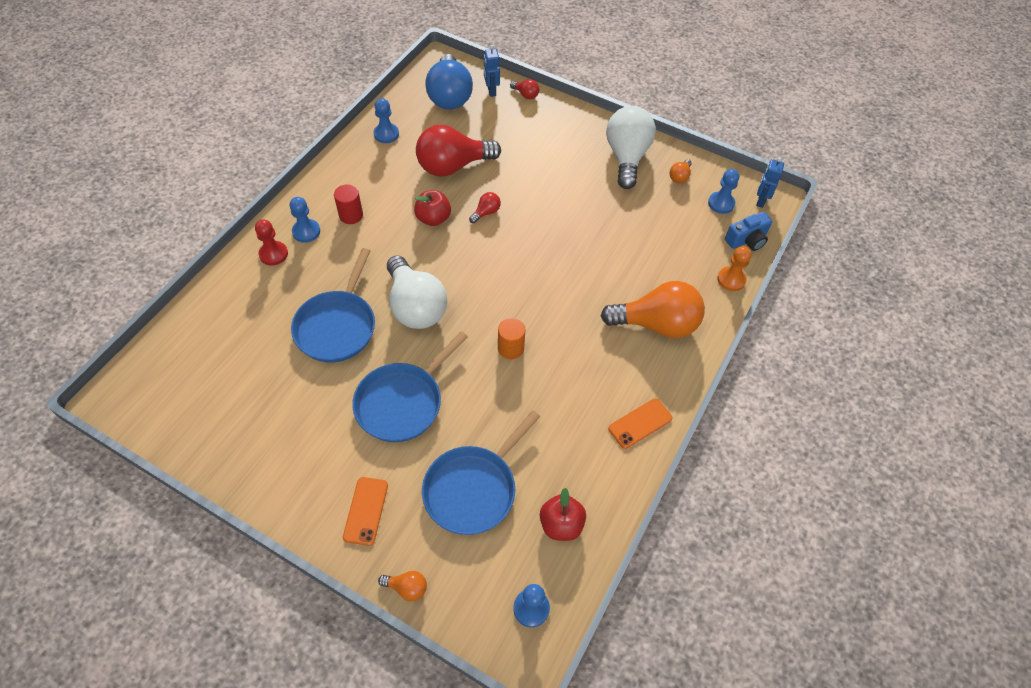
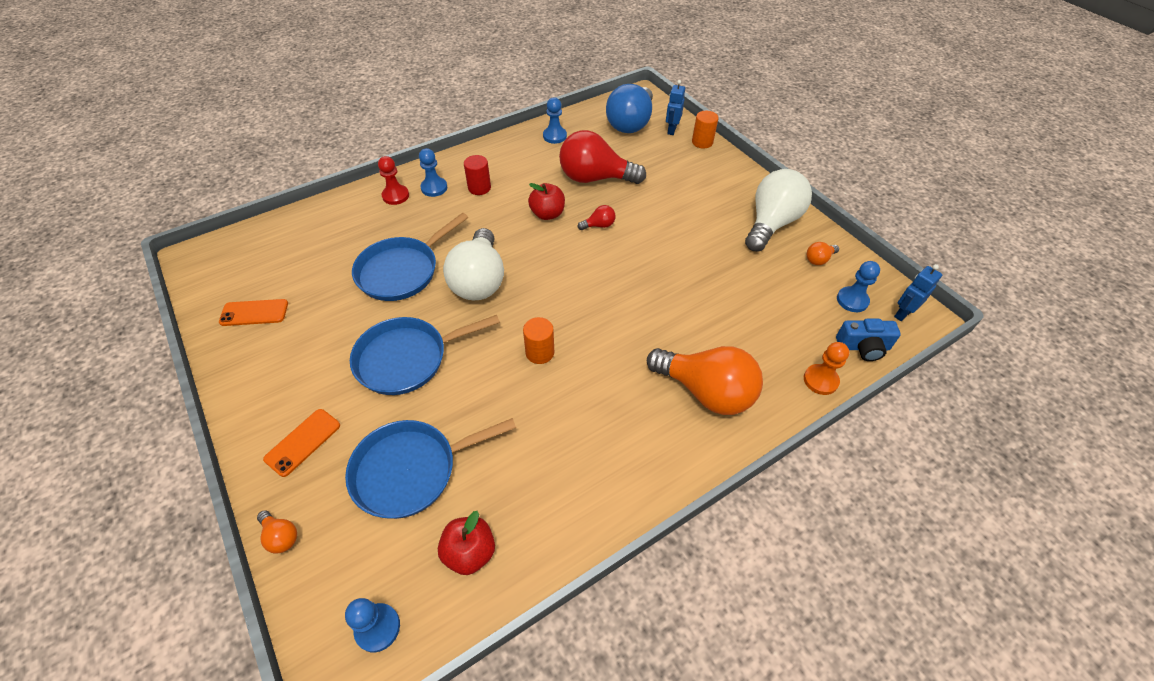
camera: 30 degrees right, 5 degrees down
red light bulb [510,79,539,99] -> orange cylinder [692,111,719,148]
orange phone [608,399,672,449] -> orange phone moved to [219,299,288,326]

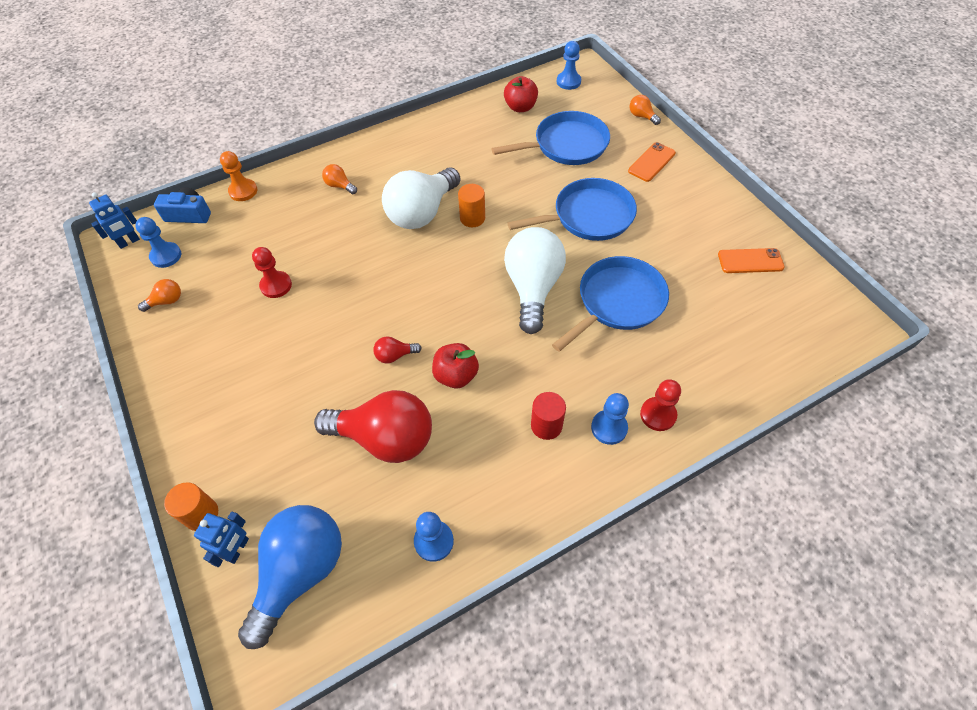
camera: 175 degrees left, 5 degrees up
orange light bulb [647,346,763,415] -> orange light bulb [322,164,357,194], size x0.42
white light bulb [745,169,812,251] -> white light bulb moved to [382,167,460,229]
none -> red pawn [252,247,292,298]

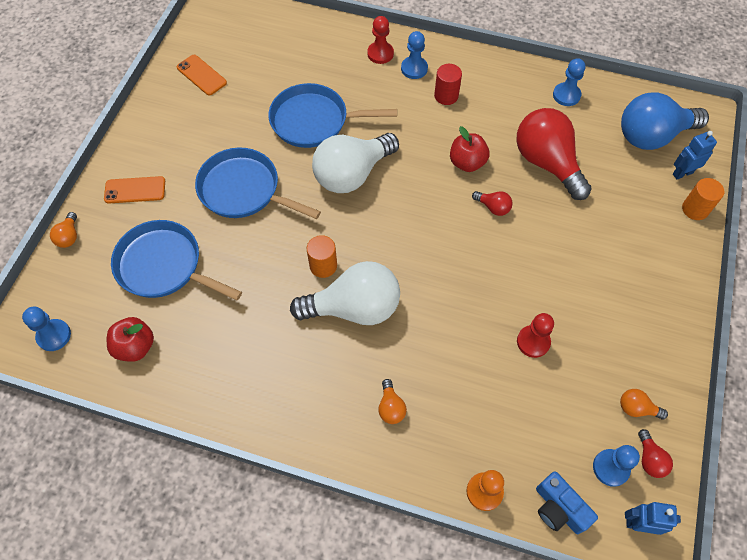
camera: 135 degrees left, 5 degrees up
none -> red light bulb [638,429,673,478]

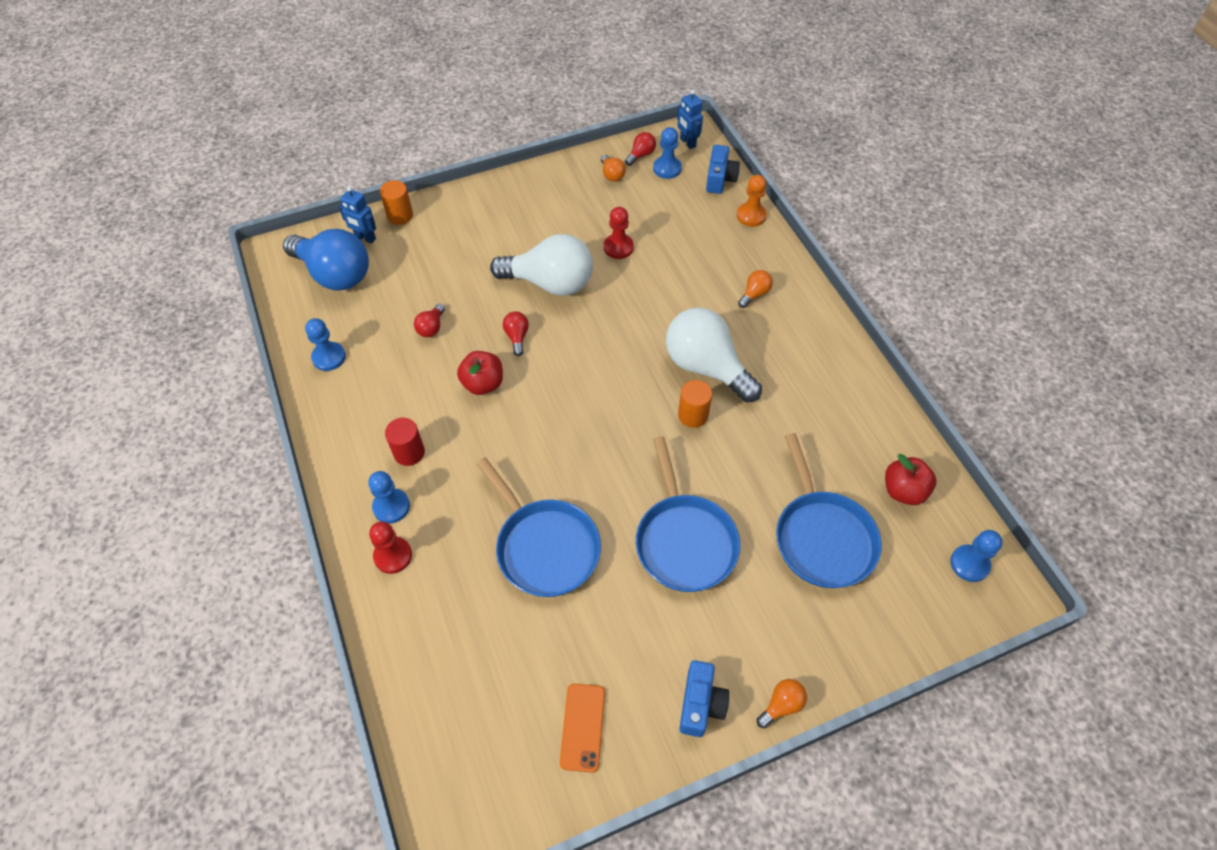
camera: 130 degrees left, 5 degrees down
orange light bulb [50,212,77,248] -> orange light bulb moved to [757,679,807,728]
orange phone [104,176,165,203] -> none
white light bulb [312,133,399,193] -> white light bulb moved to [490,234,593,296]
red light bulb [516,108,592,200] -> red light bulb [414,304,445,337], size x0.42
none -> blue camera [679,660,729,737]

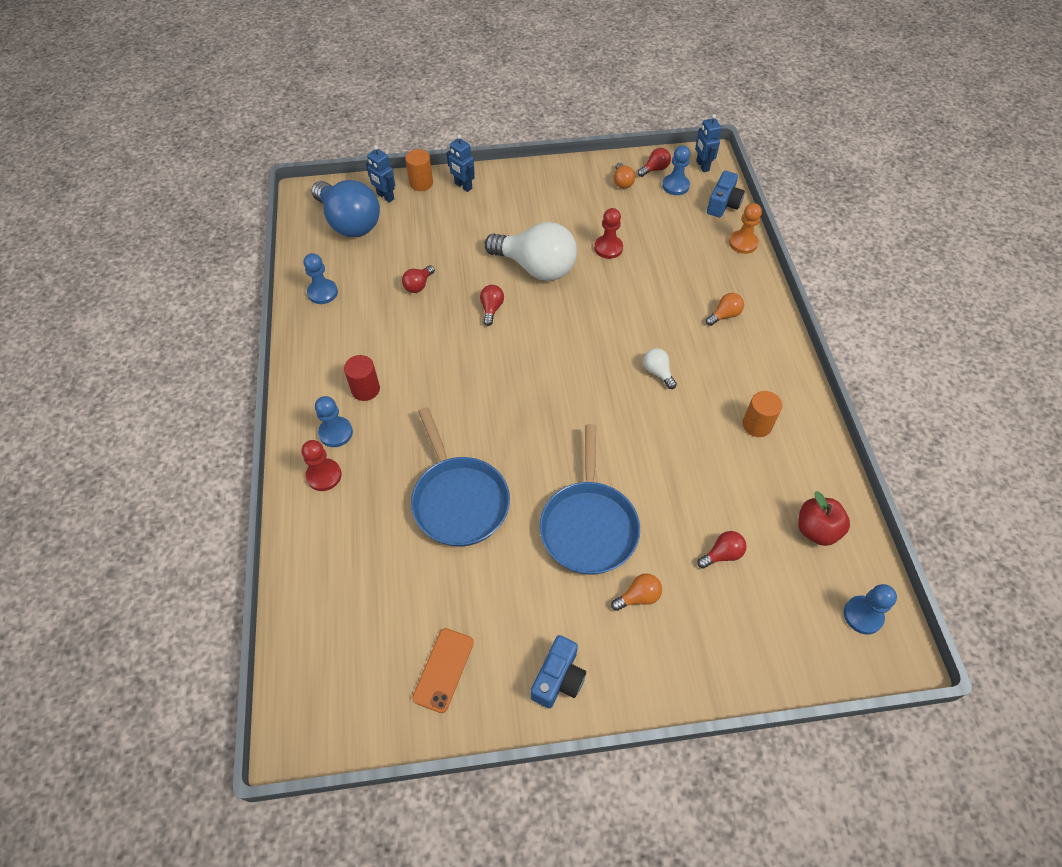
camera: 15 degrees right, 0 degrees up
red apple [457,351,503,395] -> none
white light bulb [666,308,762,402] -> white light bulb [643,348,677,389], size x0.42
orange cylinder [678,380,712,428] -> orange cylinder moved to [743,391,782,437]
orange light bulb [757,679,807,728] -> orange light bulb moved to [611,573,662,611]
blue pan [776,433,882,588] -> red light bulb [697,531,746,569]
none -> blue robot [447,134,475,192]

